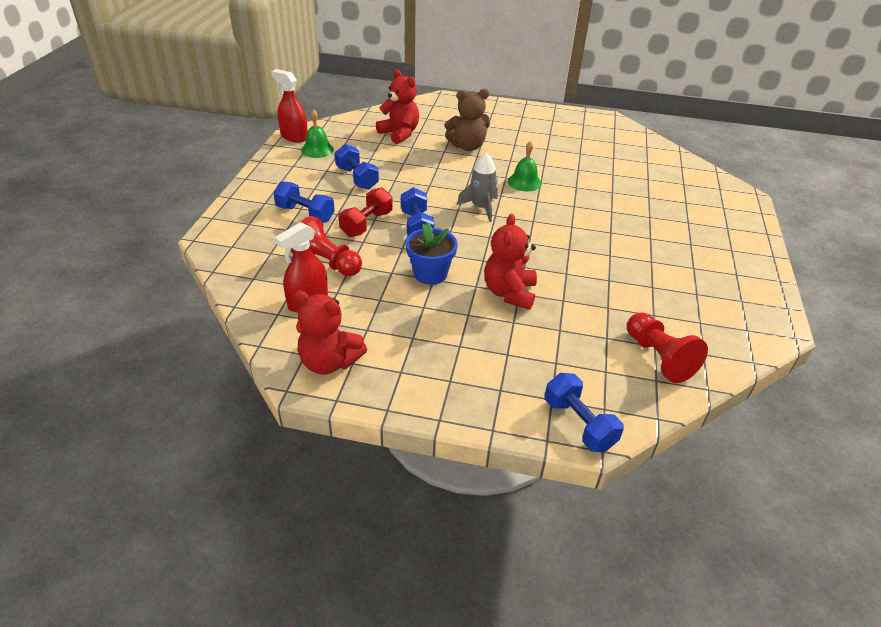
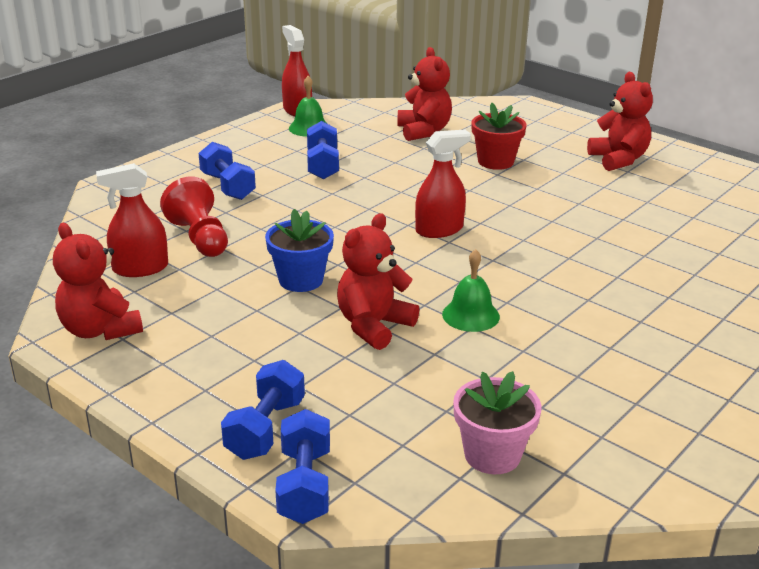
camera: 30 degrees right, 10 degrees down
red dumbbell [339,187,393,237] -> none
blue dumbbell [401,187,434,236] -> blue dumbbell moved to [221,360,305,460]
brown teddy bear [445,89,490,151] -> red flower pot [471,103,526,170]
grey rocket [457,152,498,222] -> red spray bottle [415,130,471,238]
green bell [508,141,542,191] -> green bell moved to [442,249,500,332]
red pawn [627,312,708,383] -> pink flower pot [453,371,541,474]
none -> red teddy bear [587,72,653,171]

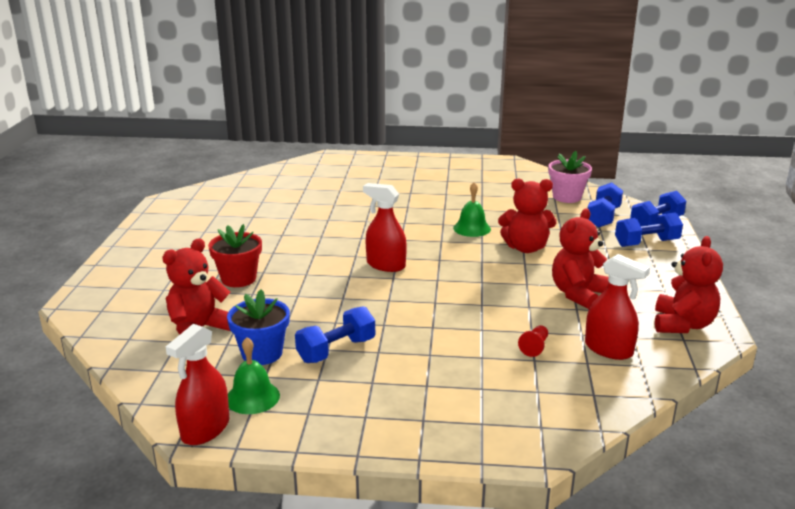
camera: 125 degrees left, 5 degrees down
red pawn [160,177,228,257] -> red pawn [518,325,548,357], size x0.49
blue dumbbell [199,142,256,200] -> blue dumbbell moved to [588,182,623,228]
blue flower pot [265,209,334,292] -> blue flower pot moved to [227,289,290,365]
red teddy bear [587,72,653,171] -> red teddy bear moved to [552,208,609,309]

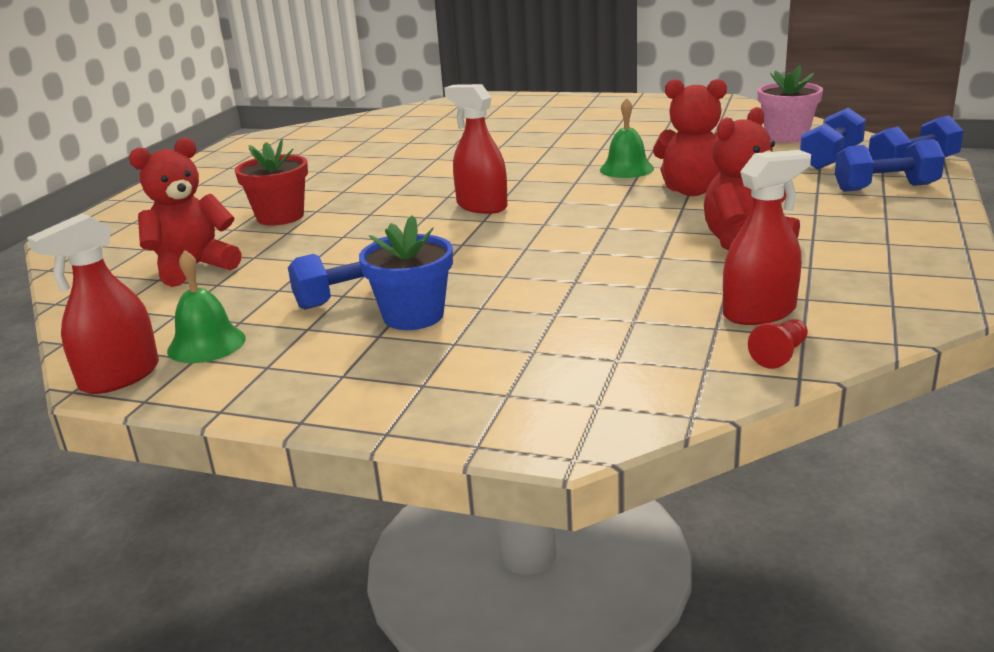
camera: 15 degrees right, 0 degrees up
blue flower pot [227,289,290,365] -> blue flower pot moved to [359,215,453,330]
red pawn [518,325,548,357] -> red pawn moved to [748,319,808,369]
red spray bottle [585,254,650,360] -> red spray bottle turned 75 degrees counterclockwise [723,150,811,325]
red teddy bear [655,236,723,333] -> none

